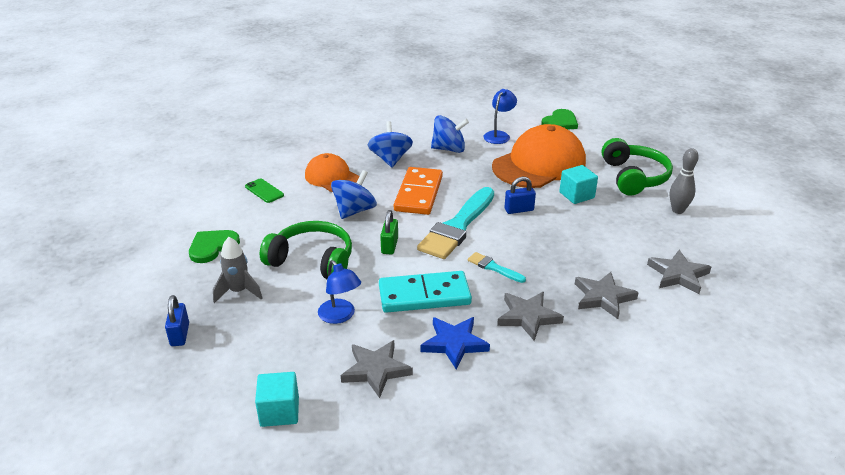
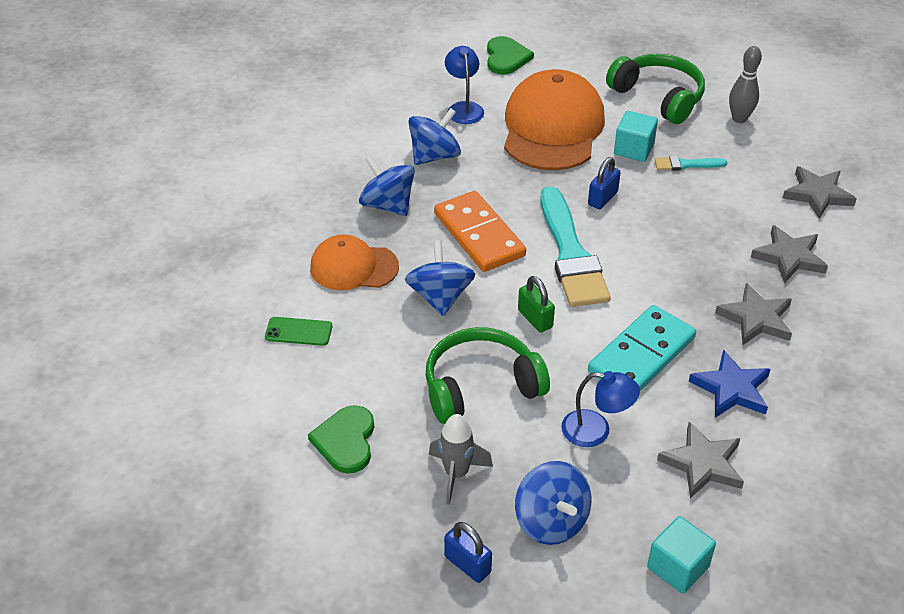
camera: 40 degrees left, 10 degrees up
turquoise brush [468,252,526,283] -> turquoise brush moved to [655,156,727,171]
none -> blue spinning top [515,461,591,545]

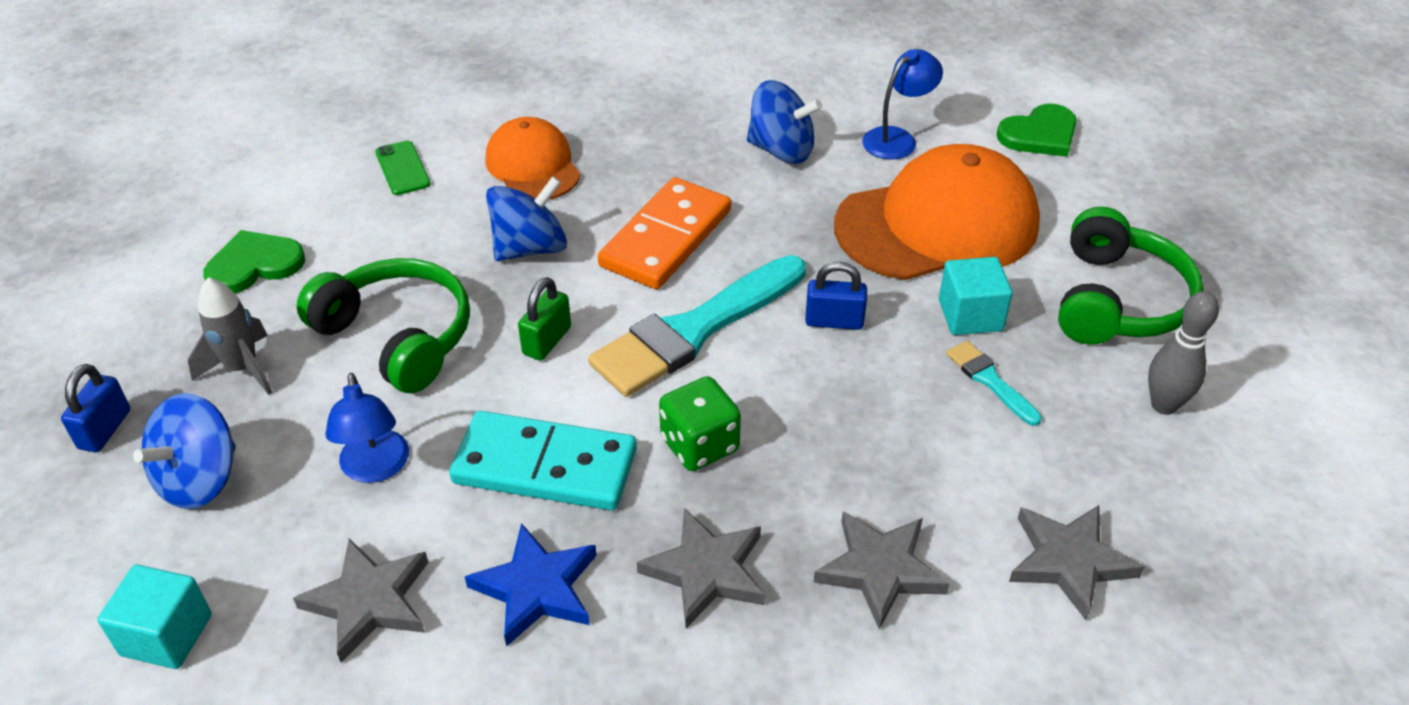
camera: 60 degrees right, 0 degrees up
blue spinning top [359,155,415,216] -> none
none -> green dice [659,376,741,471]

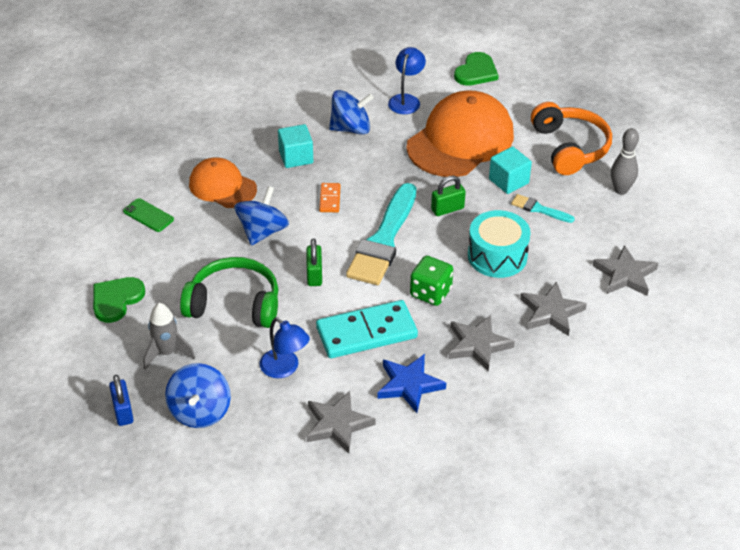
camera: 30 degrees left, 0 degrees up
turquoise cube [97,564,212,669] -> turquoise cube moved to [278,124,313,168]
orange domino [598,177,731,289] -> orange domino [319,183,340,212], size x0.46
blue padlock [805,262,867,330] -> green padlock [431,175,466,216]
green headphones [1058,207,1204,344] -> orange headphones [531,102,612,175]
none -> turquoise drum [468,210,531,278]

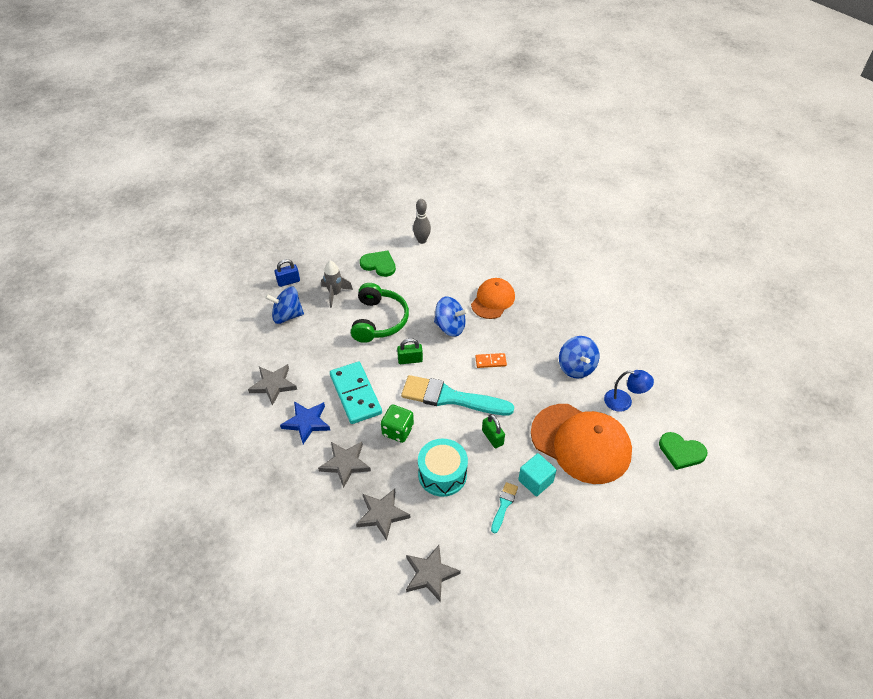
camera: 85 degrees right, 5 degrees up
green phone [123,198,174,232] -> none
blue lamp [260,317,310,378] -> none
turquoise cube [278,124,313,168] -> none
orange headphones [531,102,612,175] -> none
grey bowling pin [611,128,639,195] -> grey bowling pin moved to [413,199,431,244]

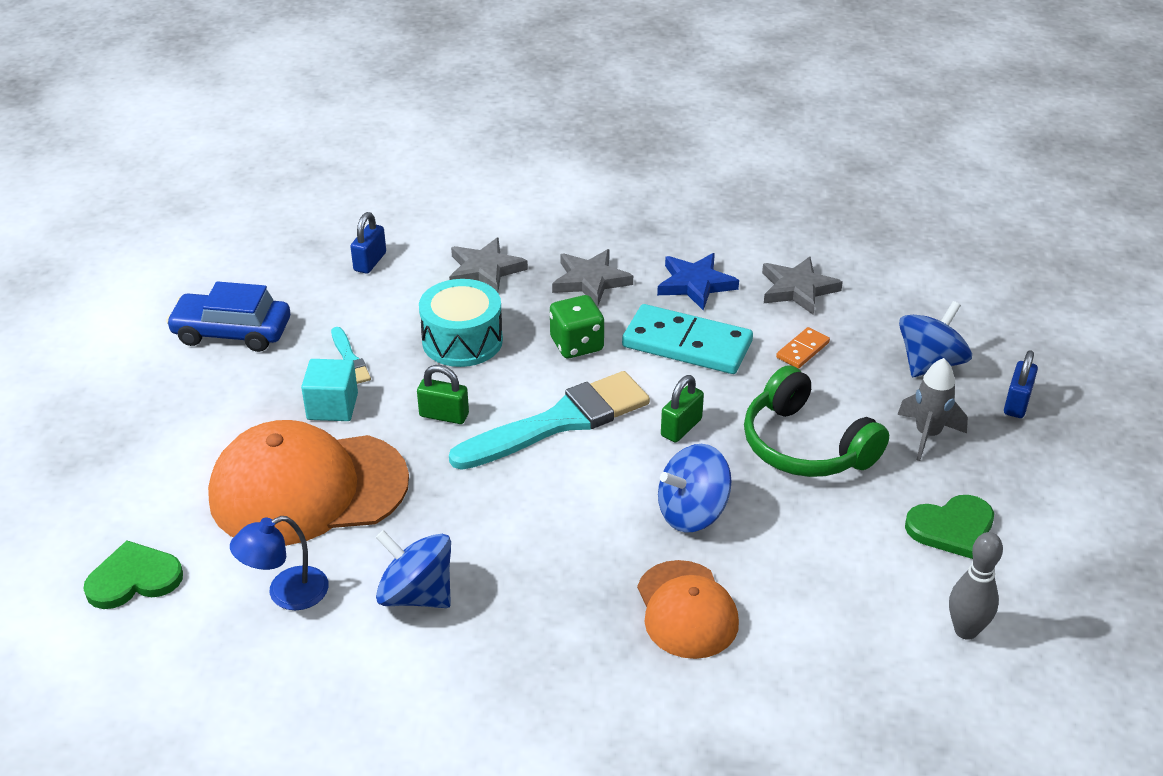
camera: 135 degrees right, 10 degrees down
grey star [406,545,461,602] -> blue padlock [350,212,386,274]
orange domino [475,353,507,368] -> orange domino moved to [776,327,830,369]
none -> blue car [166,281,290,352]

